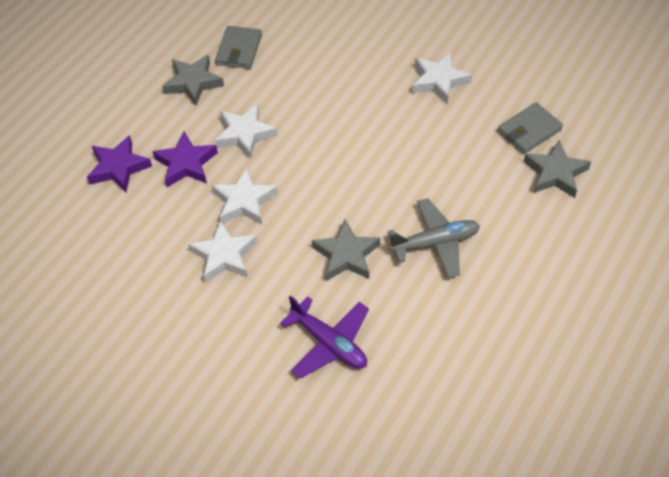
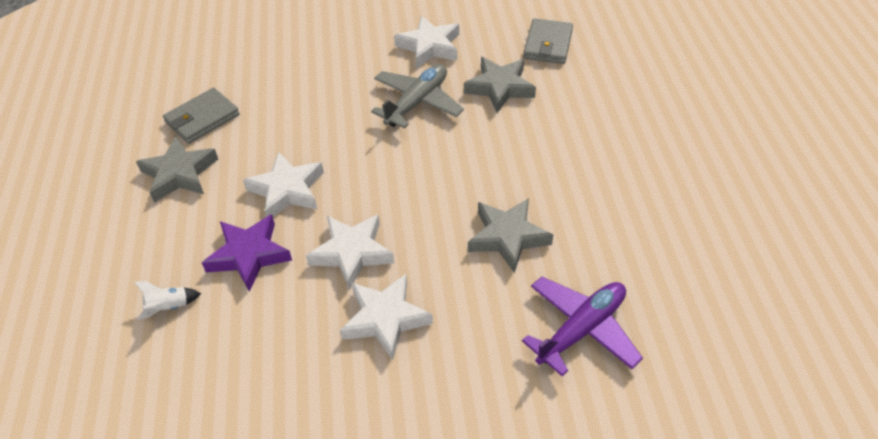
camera: 40 degrees left, 5 degrees down
purple star [87,135,152,192] -> white rocket [134,281,201,320]
grey wallet [215,26,262,69] -> grey wallet turned 75 degrees clockwise [163,88,240,144]
purple plane [280,295,369,379] -> purple plane turned 45 degrees counterclockwise [522,277,643,376]
grey plane [388,198,480,278] -> grey plane moved to [371,64,464,129]
grey star [524,140,591,198] -> grey star moved to [464,57,536,113]

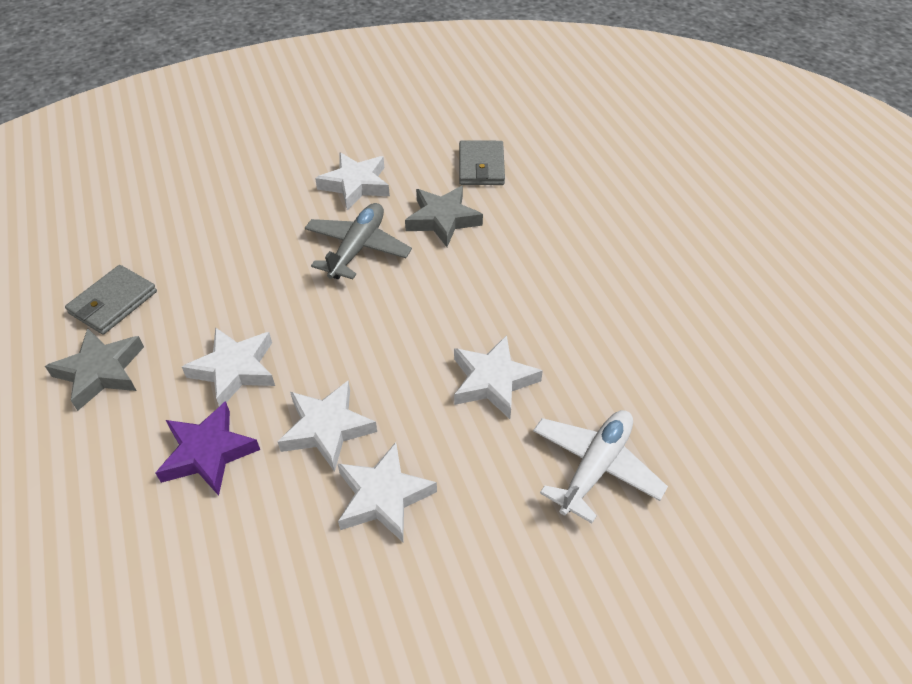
camera: 15 degrees left, 0 degrees up
white rocket [134,281,201,320] -> none
grey star [468,198,553,274] -> white star [454,335,543,419]
purple plane [522,277,643,376] -> white plane [533,410,668,523]

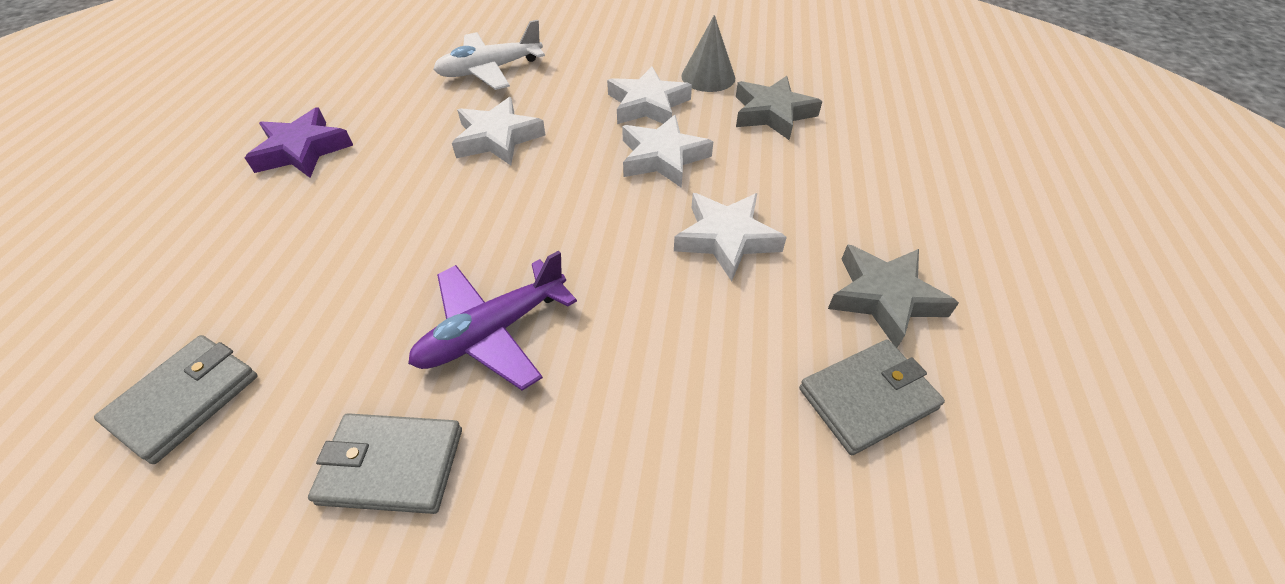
camera: 150 degrees left, 0 degrees up
purple star [156,401,260,496] -> purple star moved to [245,107,353,178]
grey plane [305,203,412,279] -> purple plane [408,250,577,391]
white star [315,152,390,210] -> grey wallet [308,413,462,514]
grey star [405,186,483,247] -> grey star moved to [736,76,823,140]
none -> grey cone [681,15,735,92]

